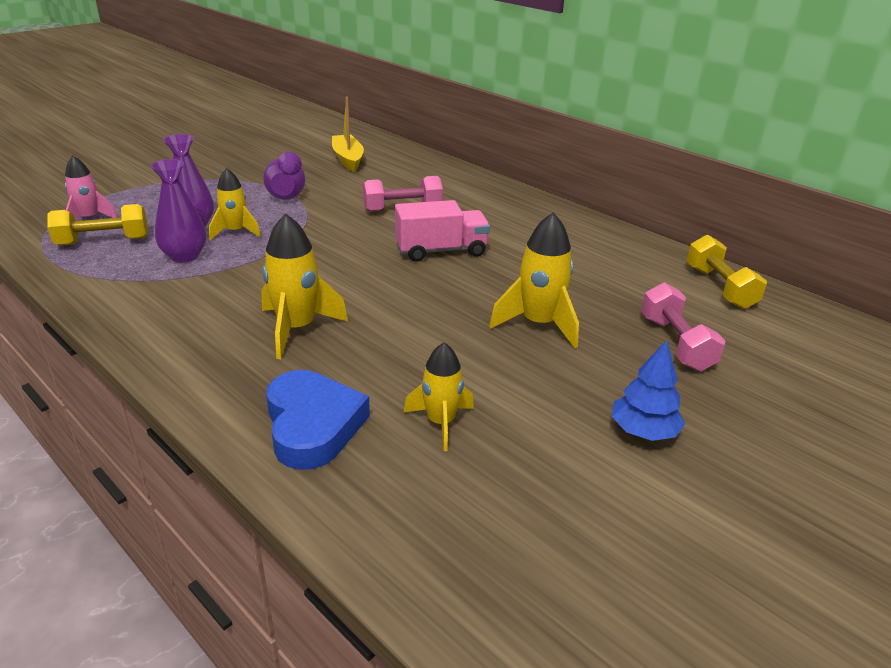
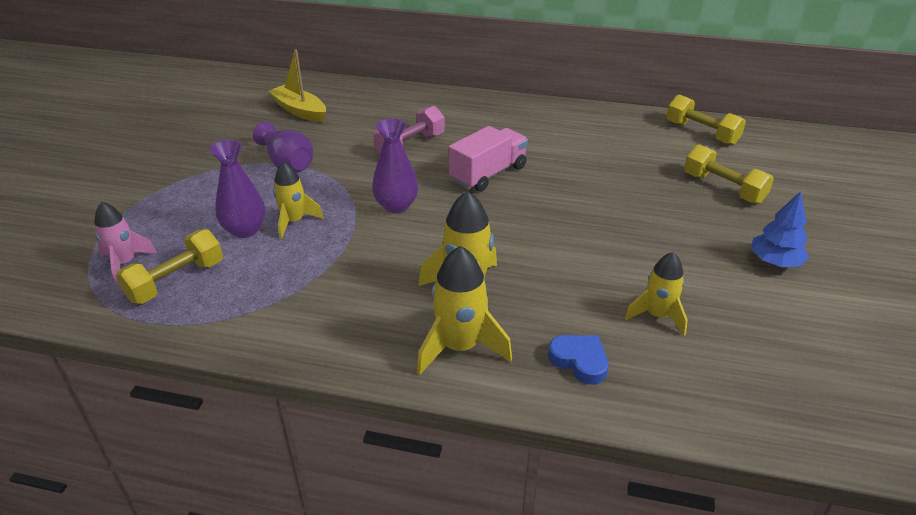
camera: 30 degrees left, 5 degrees up
purple vase [151,159,206,263] -> purple vase moved to [372,118,418,213]
blue heart [266,370,370,470] -> blue heart [548,335,609,385], size x0.60
yellow rocket [489,212,579,348] -> yellow rocket moved to [417,246,512,375]
pink dumbbell [641,282,725,371] -> yellow dumbbell [684,145,774,204]

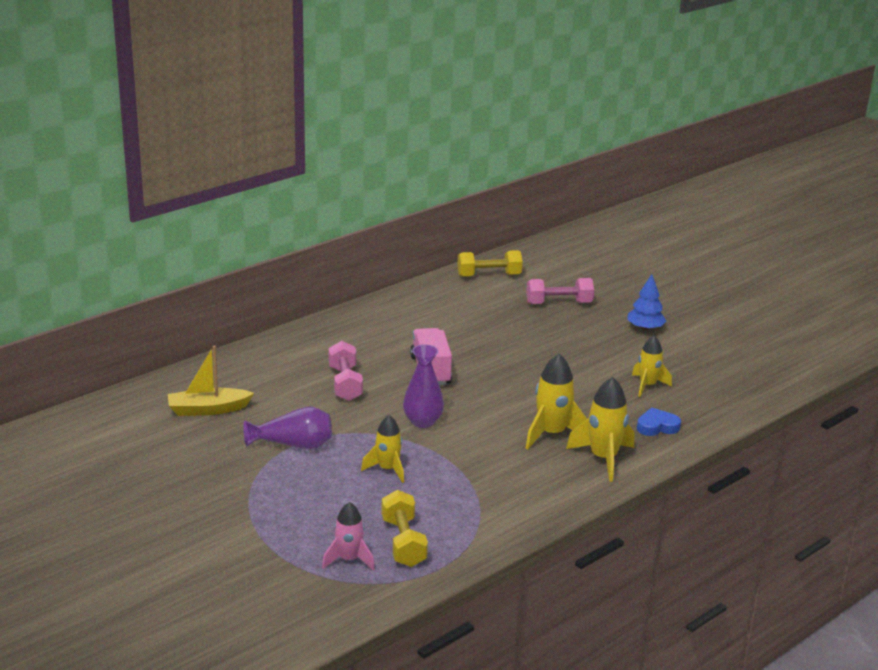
camera: 55 degrees left, 10 degrees down
purple vase [209,140,266,238] -> none
yellow dumbbell [684,145,774,204] -> pink dumbbell [526,278,594,304]

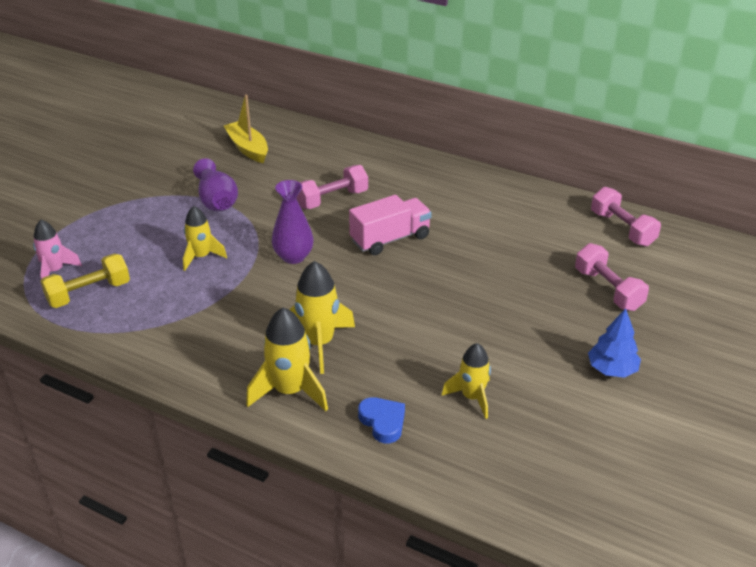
camera: 70 degrees right, 10 degrees up
yellow dumbbell [457,250,523,277] -> pink dumbbell [591,187,661,247]

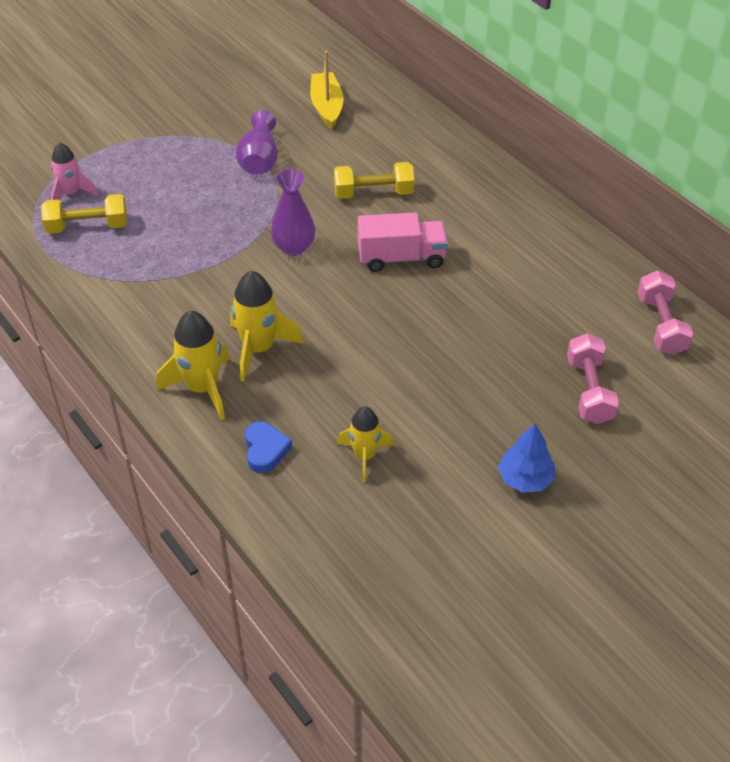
camera: 25 degrees right, 10 degrees up
yellow rocket [183,206,227,271] -> none
pink dumbbell [297,165,368,209] -> yellow dumbbell [334,162,414,199]

